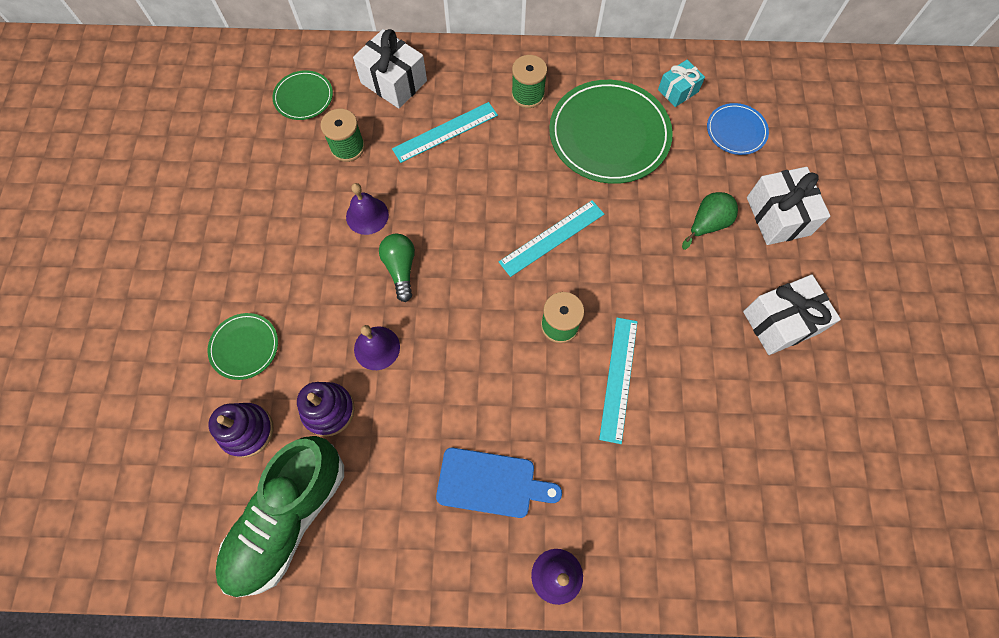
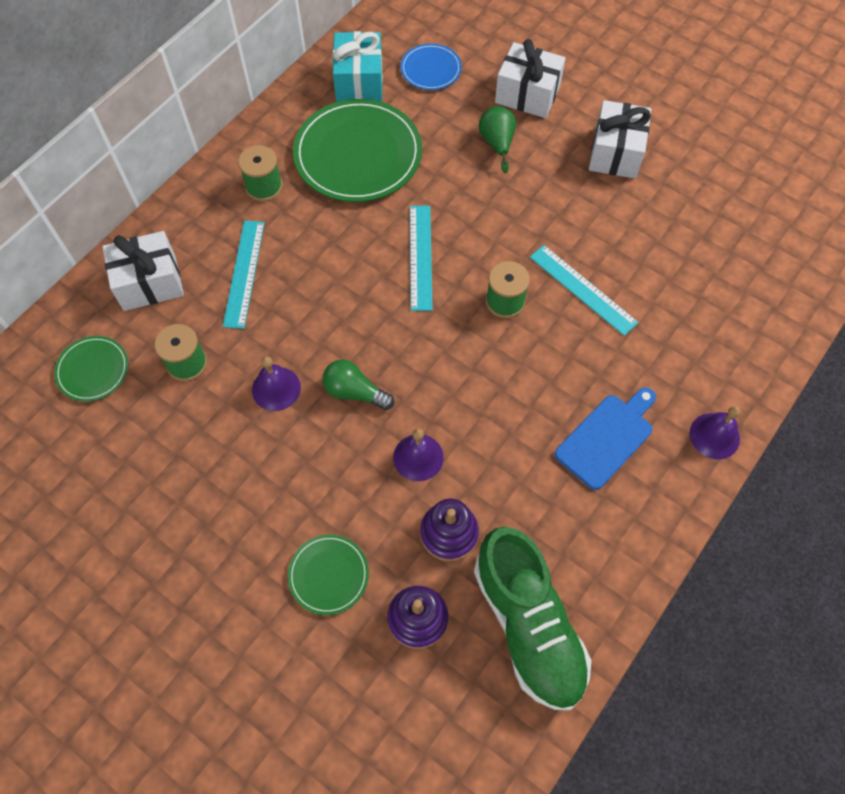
camera: 55 degrees left, 5 degrees down
turquoise gift [658,60,705,107] -> turquoise gift [333,31,383,102], size x1.65

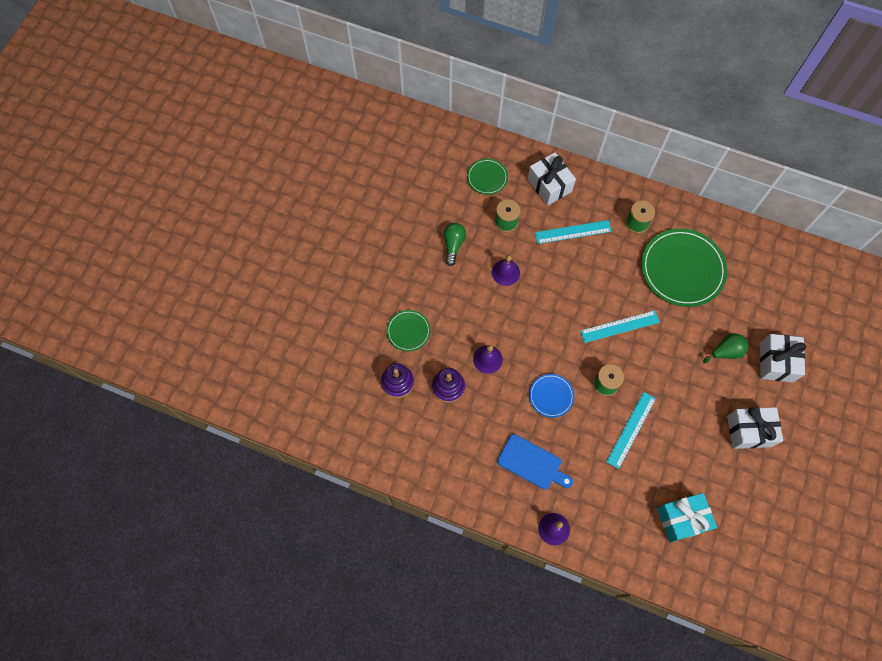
camera: 75 degrees right, 5 degrees up
green light bulb [323,360,394,410] -> green light bulb moved to [444,223,466,266]
turquoise gift [333,31,383,102] -> turquoise gift moved to [657,493,717,542]
blue plate [400,44,462,90] -> blue plate moved to [529,374,574,418]
green shoe [474,527,592,710] -> none

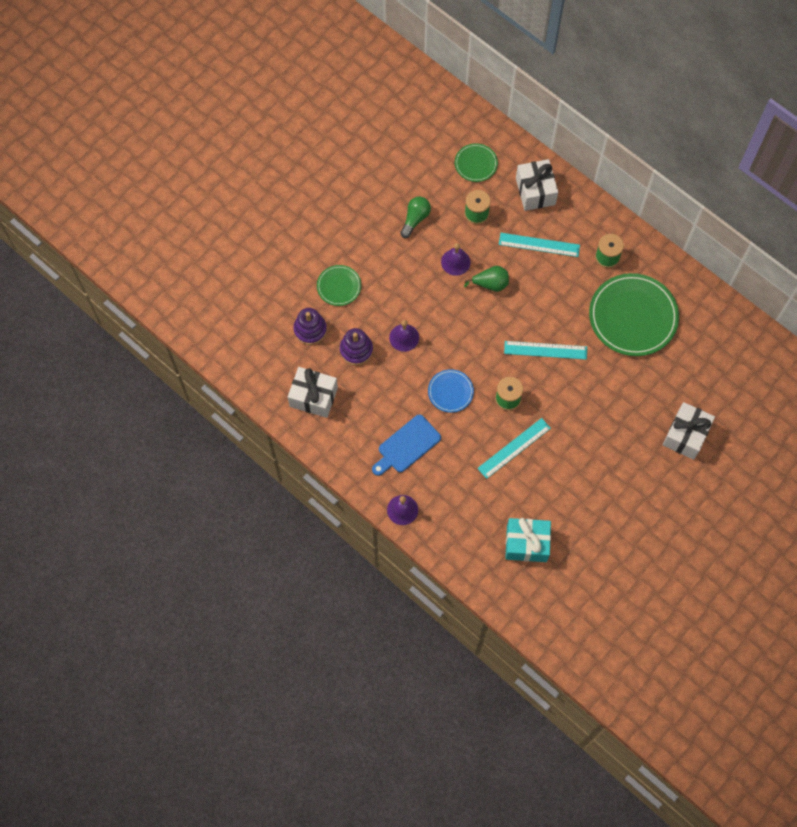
camera: 20 degrees right, 0 degrees up
blue cutting board [497,434,573,490] -> blue cutting board turned 90 degrees clockwise [372,414,441,476]
green pear [703,333,749,364] -> green pear moved to [464,266,509,292]
white gift [727,407,783,449] -> white gift moved to [288,367,338,418]

